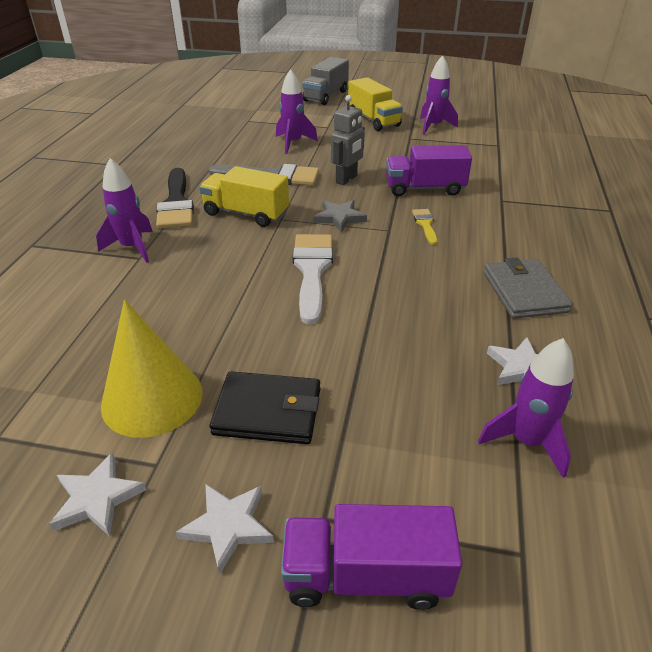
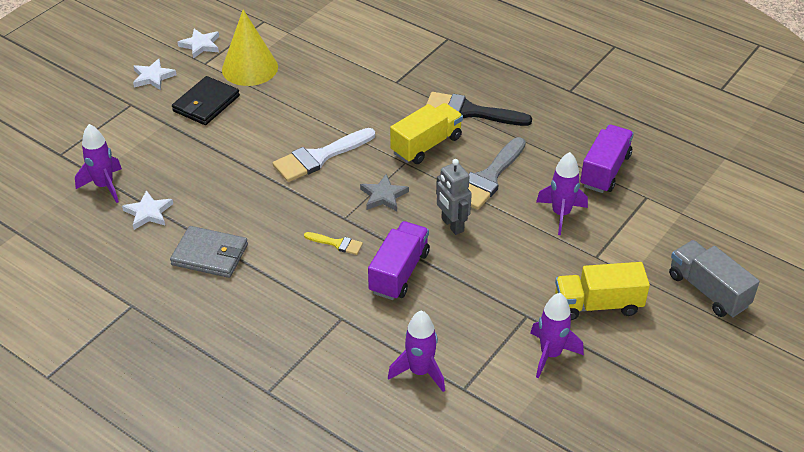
camera: 115 degrees right, 5 degrees up
purple rocket [96,158,153,263] -> purple rocket moved to [388,310,445,392]
purple truck [281,504,462,610] -> purple truck moved to [580,125,634,193]
white brush [293,234,333,324] -> white brush turned 120 degrees clockwise [272,128,375,182]

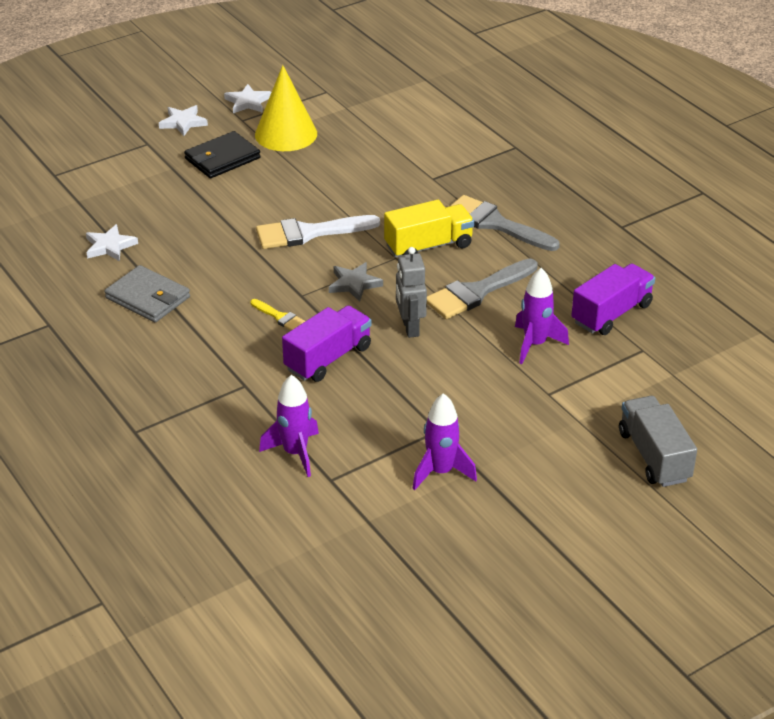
camera: 20 degrees right, 5 degrees down
purple rocket [75,124,122,203] -> none
black brush [426,92,532,126] -> grey brush [450,195,560,251]
yellow truck [555,262,650,320] -> none

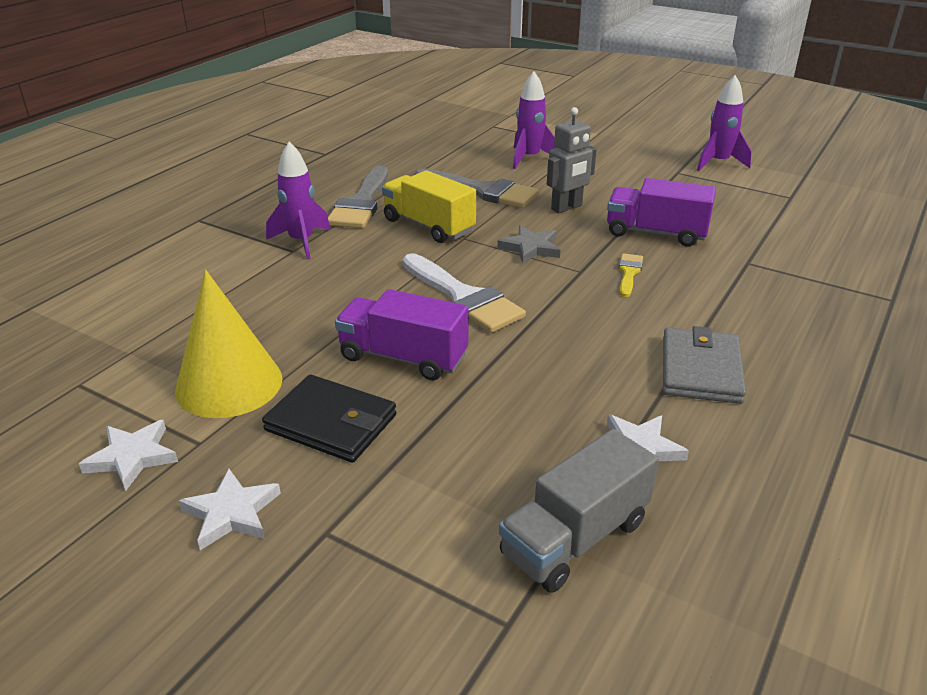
camera: 115 degrees left, 5 degrees down
purple rocket [259,375,319,477] -> purple rocket moved to [266,142,331,260]
purple truck [571,263,655,335] -> purple truck moved to [335,289,469,380]
grey truck [619,396,697,487] -> grey truck moved to [499,429,659,593]

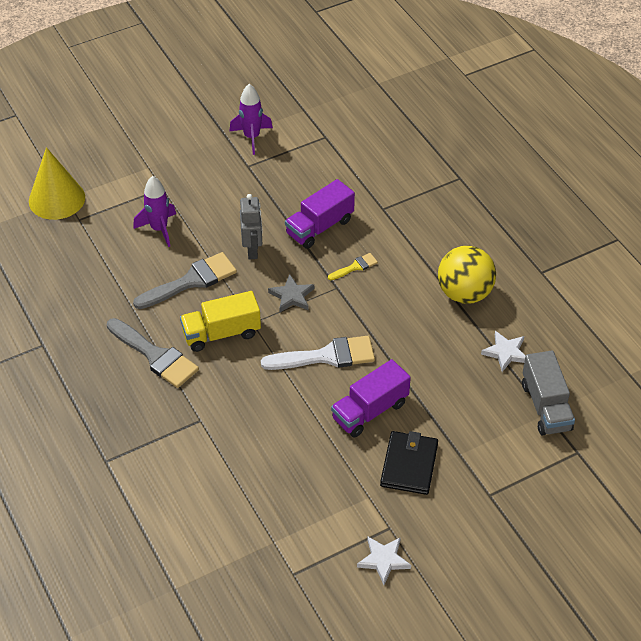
camera: 60 degrees left, 15 degrees up
yellow cone [175,270,283,418] -> yellow cone moved to [29,147,85,220]
white star [179,469,281,550] -> none
black wallet [262,375,396,463] -> black wallet turned 45 degrees counterclockwise [380,431,438,495]
purple rocket [266,142,331,260] -> none
yellow brush [619,253,643,297] -> yellow brush turned 105 degrees clockwise [328,253,378,280]
grey wallet [663,326,746,404] -> yellow ball [438,246,496,304]

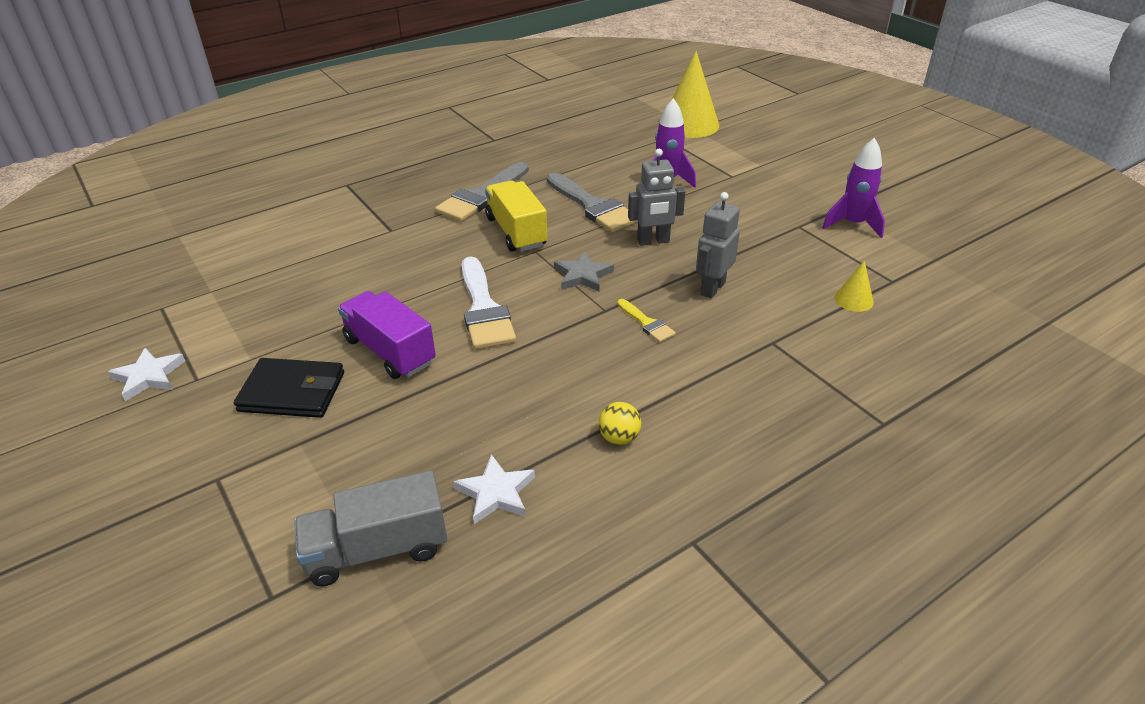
camera: 85 degrees right, 10 degrees down
purple truck [285,179,355,249] -> grey robot [696,192,740,299]
yellow ball [438,246,496,304] -> yellow ball [598,402,641,445], size x0.45
none -> yellow cone [834,260,874,312]

